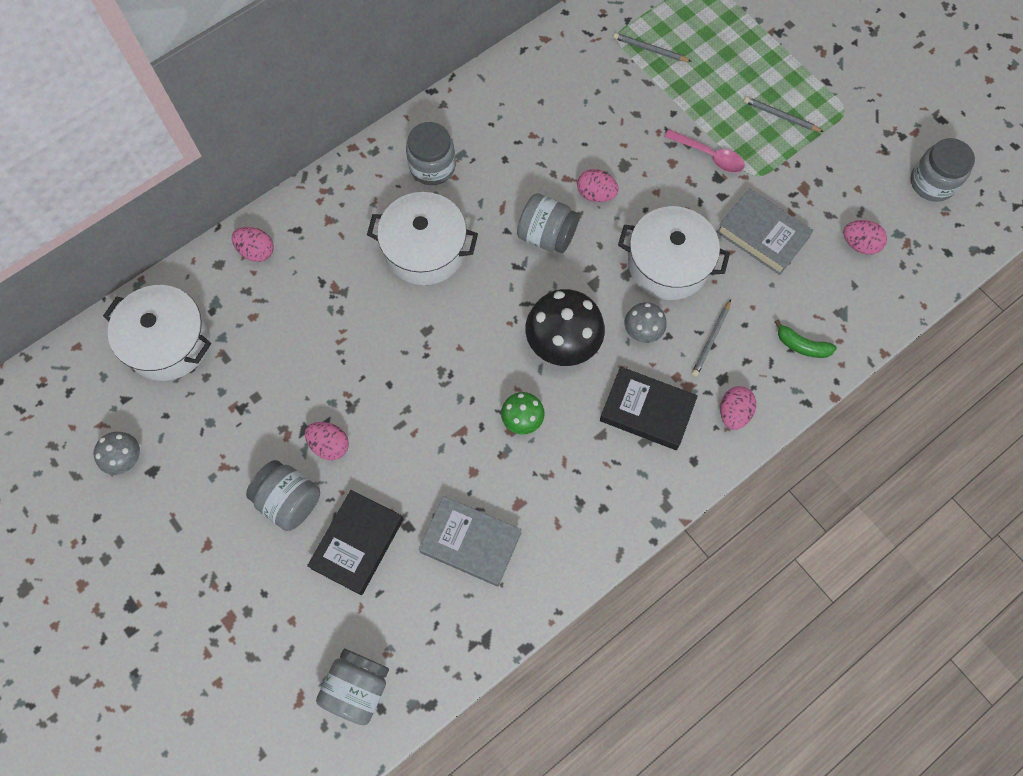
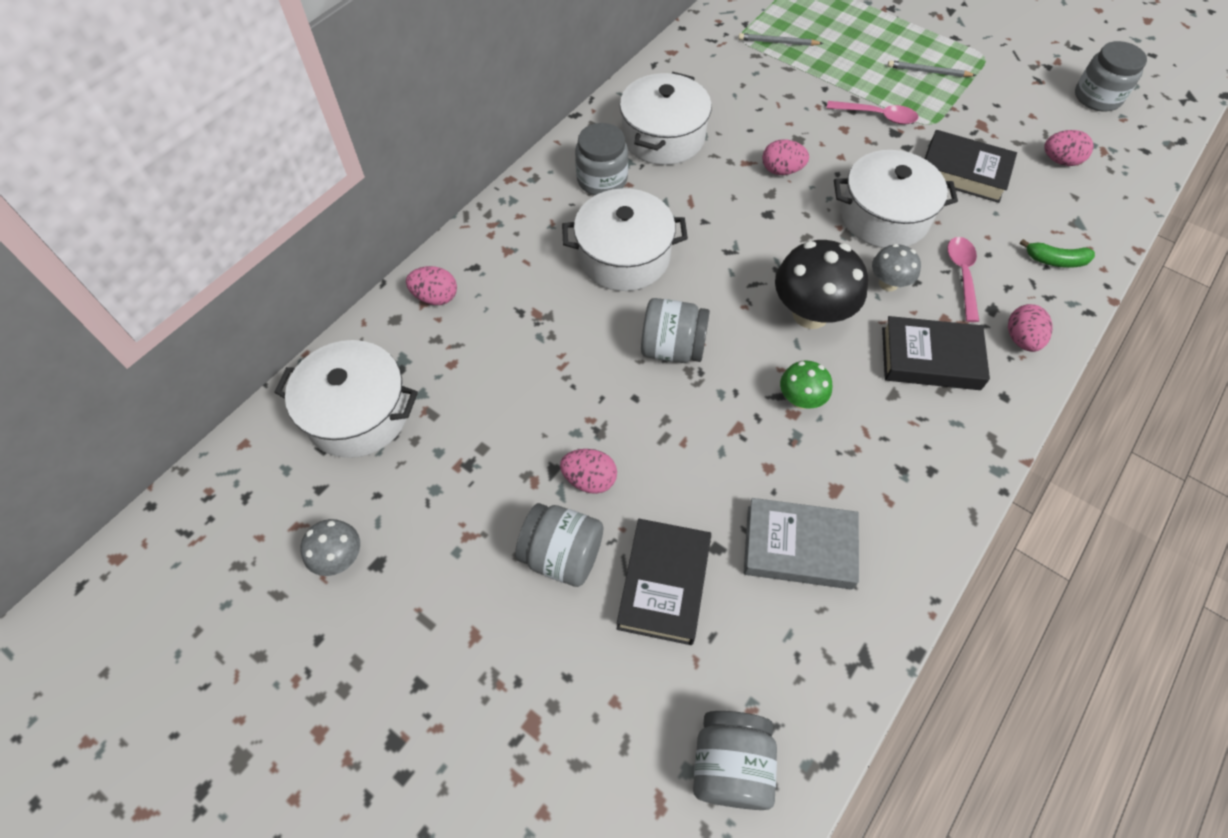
camera: 15 degrees left, 10 degrees down
grey jar [517,193,579,253] -> grey jar moved to [641,298,710,363]
grey pencil [691,299,731,377] -> pink spoon [947,237,979,322]
grey book [717,189,813,275] -> black book [925,130,1017,203]
none -> white pot [620,72,712,165]

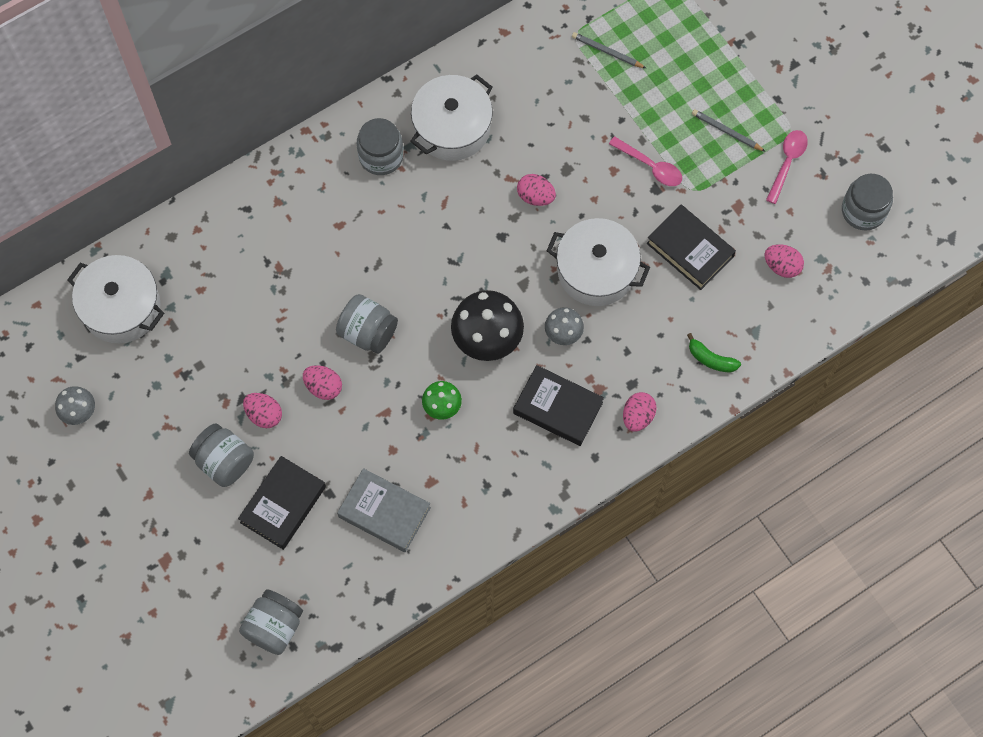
camera: 20 degrees right, 10 degrees up
pink egg [406,266,457,305] -> pink egg moved to [303,365,342,400]
white pot [562,188,688,291] -> none
pink spoon [947,237,979,322] -> pink spoon moved to [766,130,808,204]

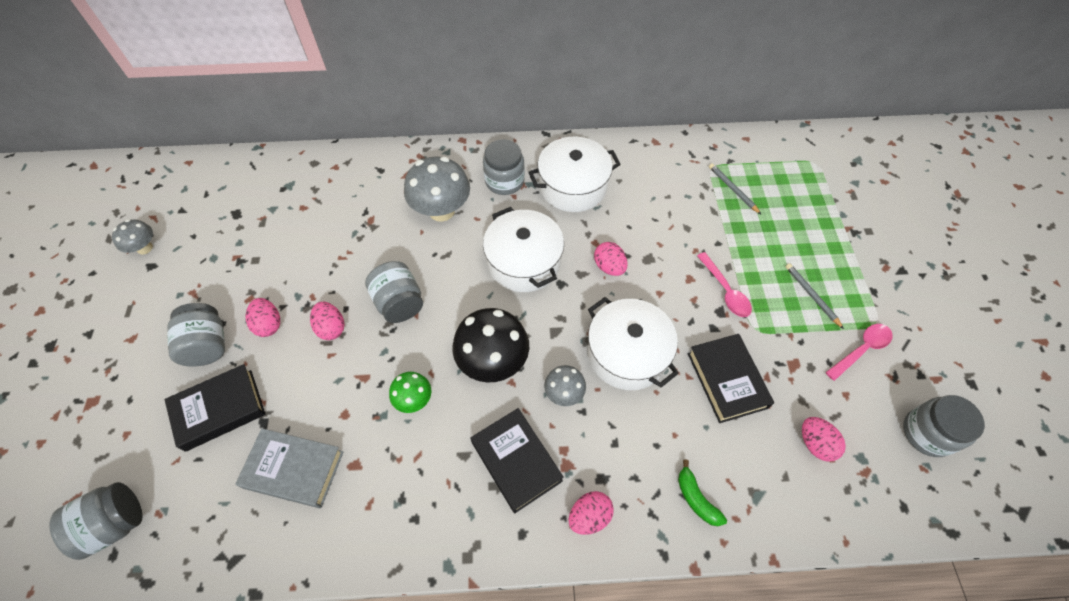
camera: 30 degrees right, 10 degrees down
white pot [67,255,164,343] -> white pot moved to [483,207,564,292]
grey book [337,468,431,552] -> grey book turned 45 degrees counterclockwise [235,428,343,508]
none -> grey mushroom [404,156,470,222]

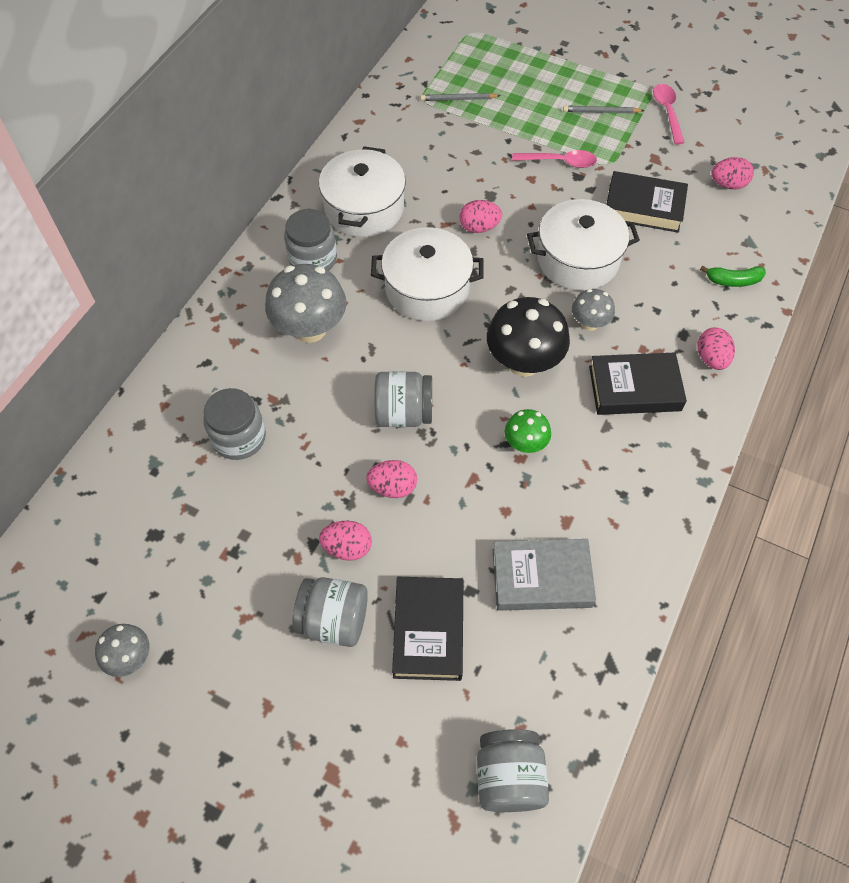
camera: 60 degrees left, 0 degrees up
grey book [235,428,343,508] -> grey book turned 45 degrees clockwise [493,539,596,611]
grey jar [903,395,985,457] -> grey jar moved to [203,388,266,460]

